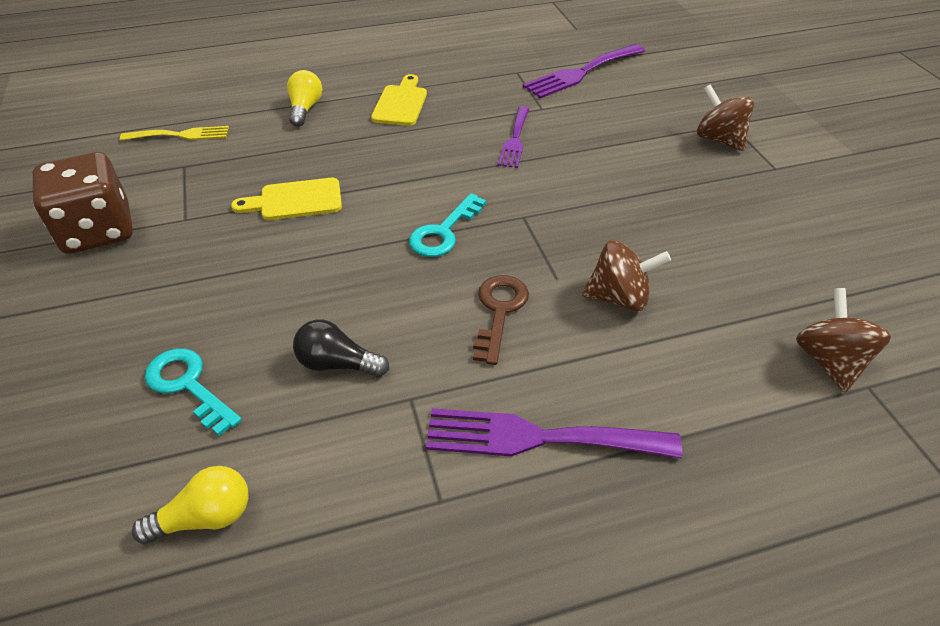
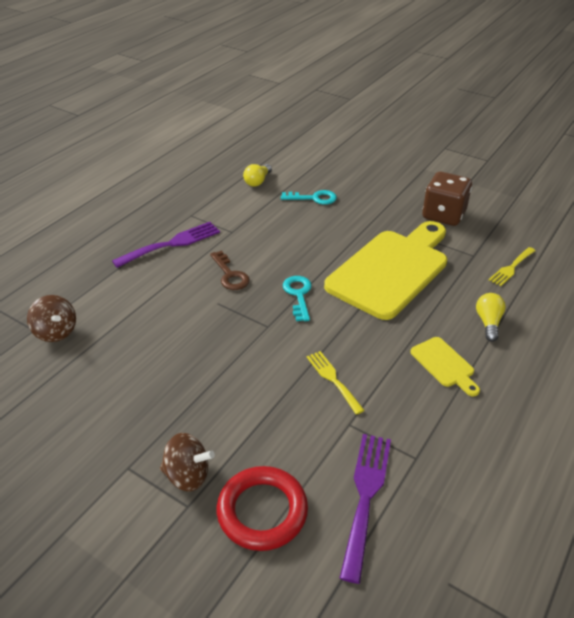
camera: 140 degrees right, 5 degrees down
yellow cutting board [231,178,342,220] -> yellow cutting board [324,221,447,320], size x2.36
yellow light bulb [287,70,322,127] -> yellow light bulb turned 135 degrees counterclockwise [476,293,506,342]
black light bulb [293,319,389,377] -> none
purple fork [498,106,529,168] -> yellow fork [307,351,365,415]
brown spinning top [582,240,671,311] -> none
none -> red ring [217,466,308,551]

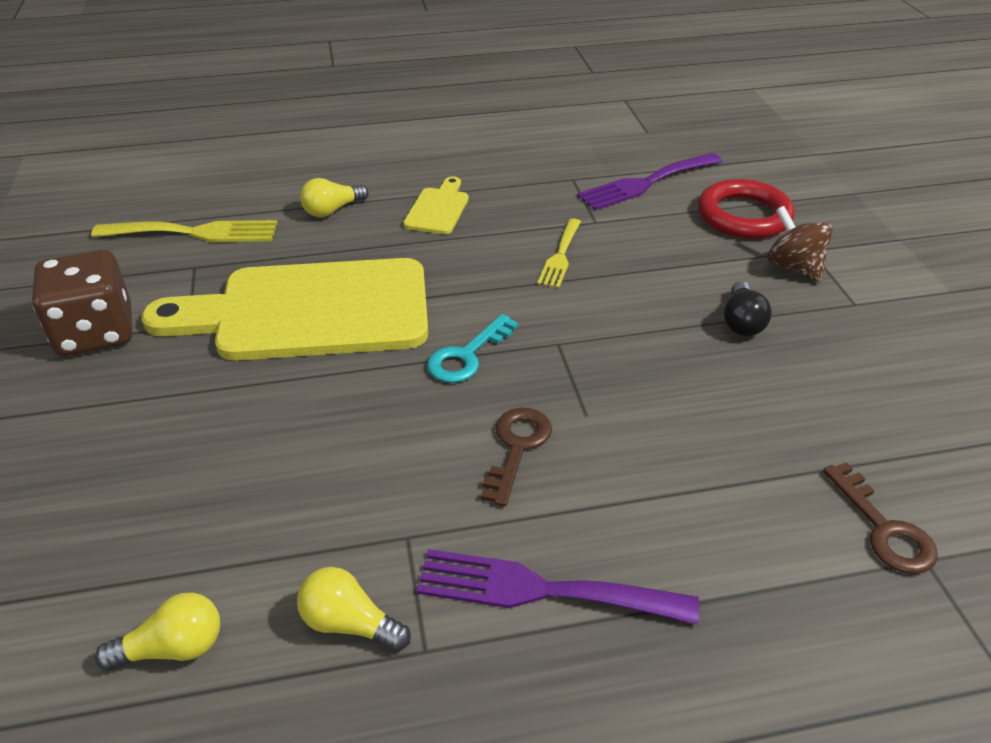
camera: 135 degrees left, 0 degrees up
brown spinning top [27,295,76,342] -> brown key [823,462,938,574]
turquoise key [281,190,337,205] -> none
yellow fork [489,247,536,286] -> yellow fork [91,220,277,242], size x1.58
none -> yellow light bulb [297,567,411,652]
none -> black light bulb [724,281,772,336]

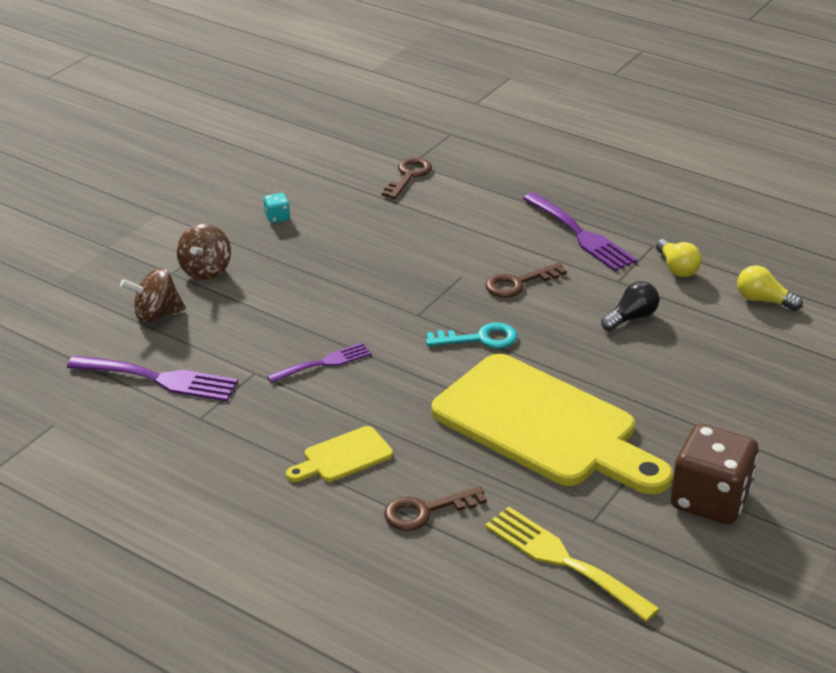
camera: 135 degrees left, 5 degrees down
yellow light bulb [300,178,369,217] -> brown key [384,486,487,531]
yellow fork [537,218,581,288] -> purple fork [267,343,372,383]
red ring [698,179,795,239] -> brown spinning top [120,268,186,323]
black light bulb [724,281,772,336] -> black light bulb moved to [601,282,659,331]
none -> turquoise dice [264,193,290,223]

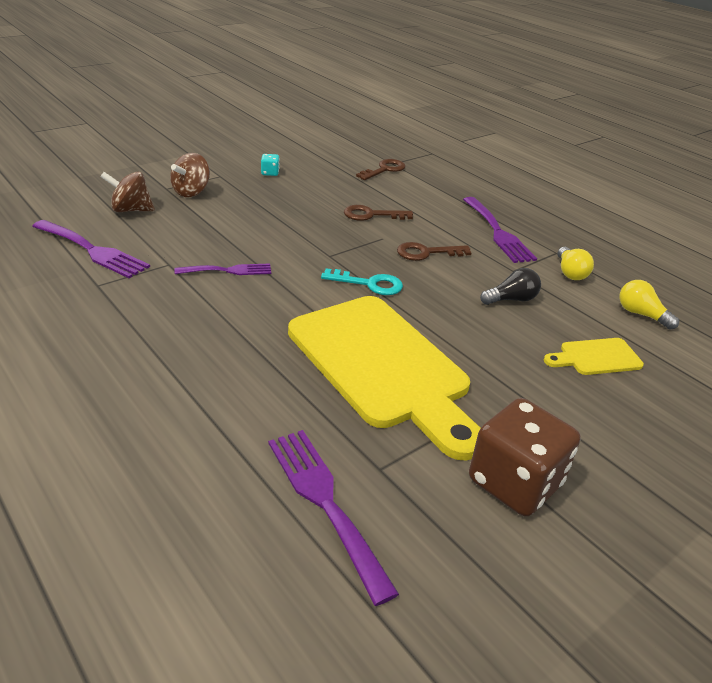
camera: 15 degrees right, 0 degrees up
yellow cutting board [286,426,393,482] -> yellow cutting board moved to [544,338,644,375]
brown key [384,486,487,531] -> brown key moved to [344,205,413,221]
yellow fork [485,507,660,622] -> purple fork [268,430,399,606]

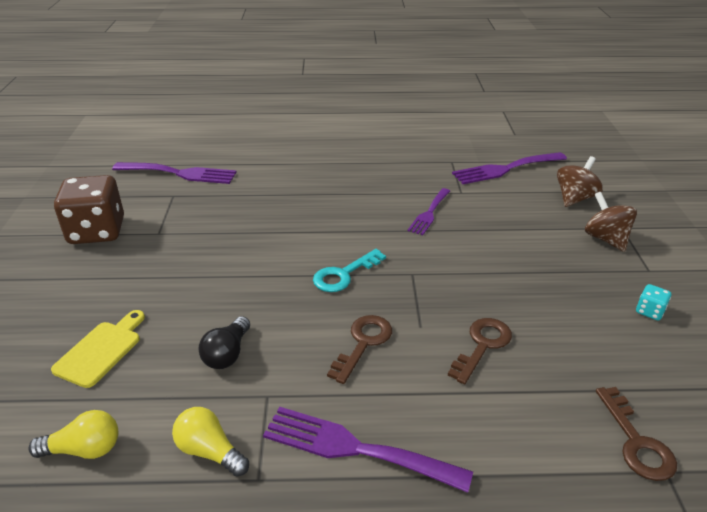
camera: 130 degrees right, 0 degrees up
yellow cutting board [288,296,481,461] -> none

